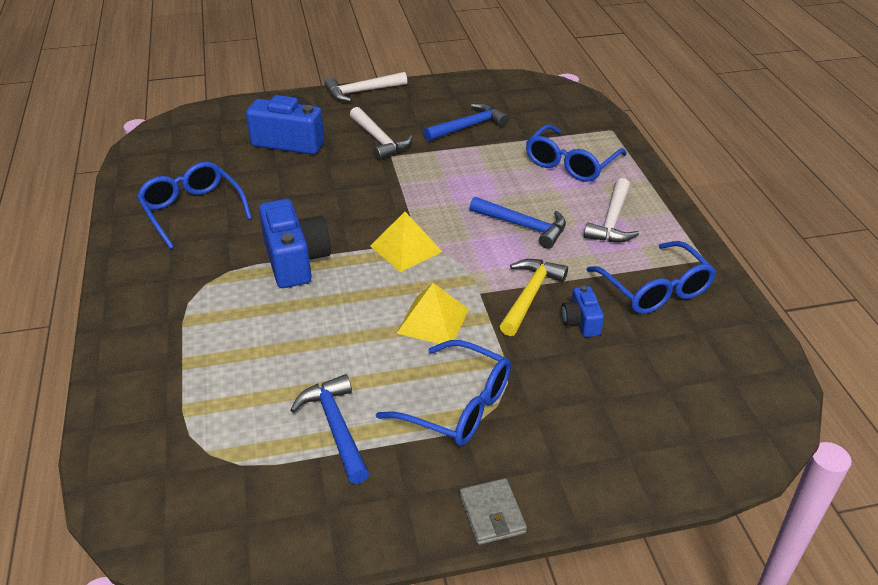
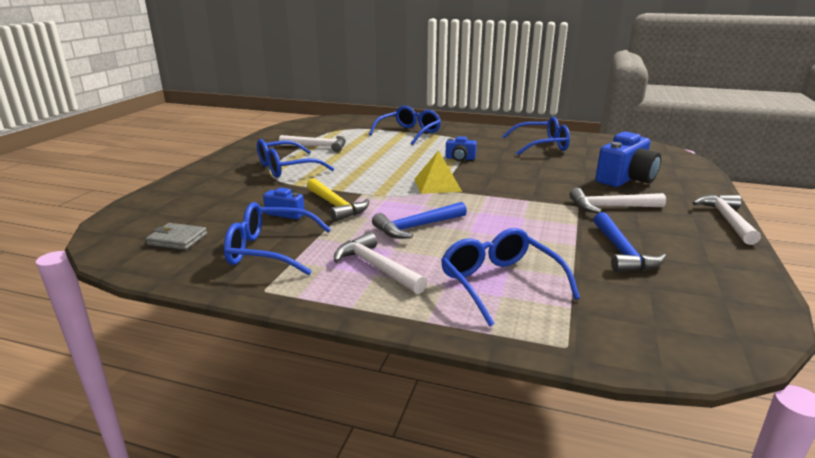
camera: 120 degrees right, 15 degrees down
blue camera [259,199,331,288] -> blue camera [445,136,477,161], size x0.52
blue hammer [290,374,369,484] -> white hammer [279,135,346,152]
yellow pyramid [396,283,469,347] -> none
grey wallet [460,478,527,545] -> grey wallet moved to [146,223,207,250]
none -> blue glasses [369,106,441,145]

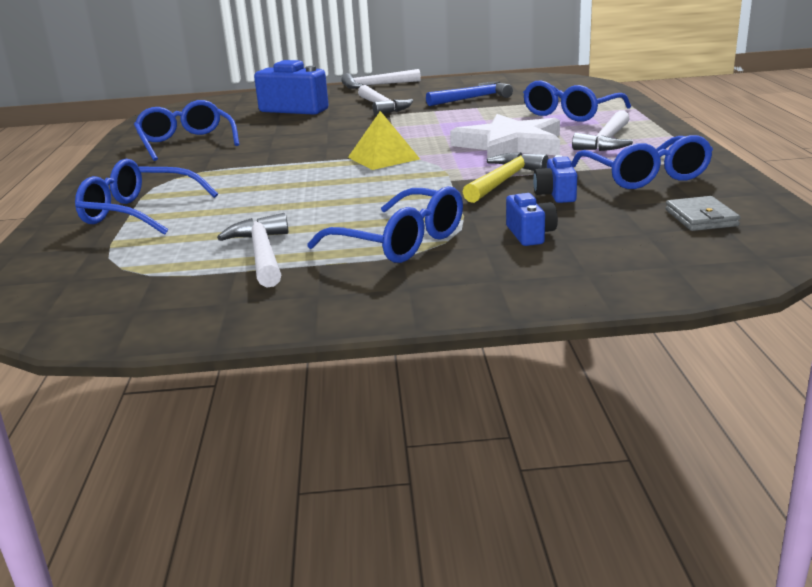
camera: 110 degrees left, 0 degrees up
blue hammer [372,202,467,239] -> white star [450,114,560,158]
blue camera [445,136,477,161] -> blue camera moved to [506,193,558,246]

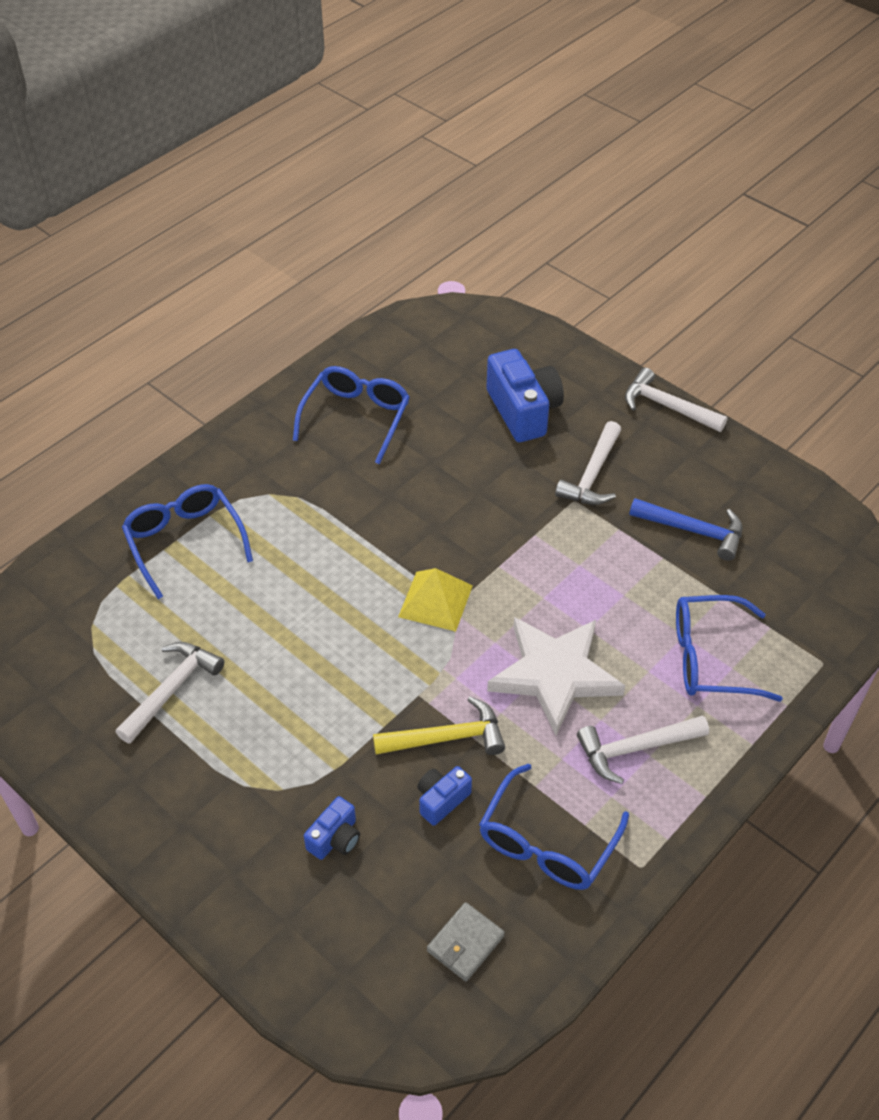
camera: 45 degrees right, 25 degrees up
blue glasses [307,186,463,263] -> none

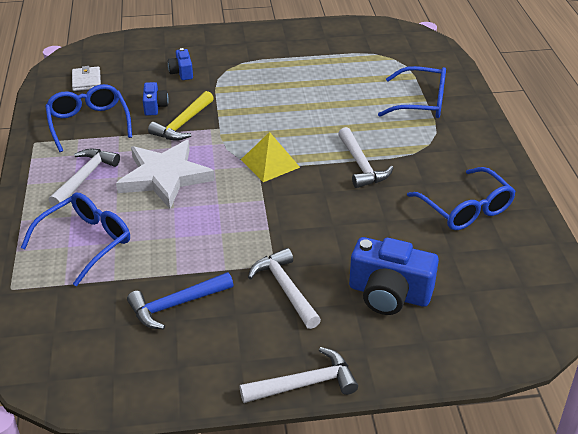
camera: 130 degrees right, 10 degrees down
white hammer [116,642,224,744] -> white hammer moved to [338,127,393,188]
grey wallet [427,902,505,982] -> white wallet [72,66,101,91]

